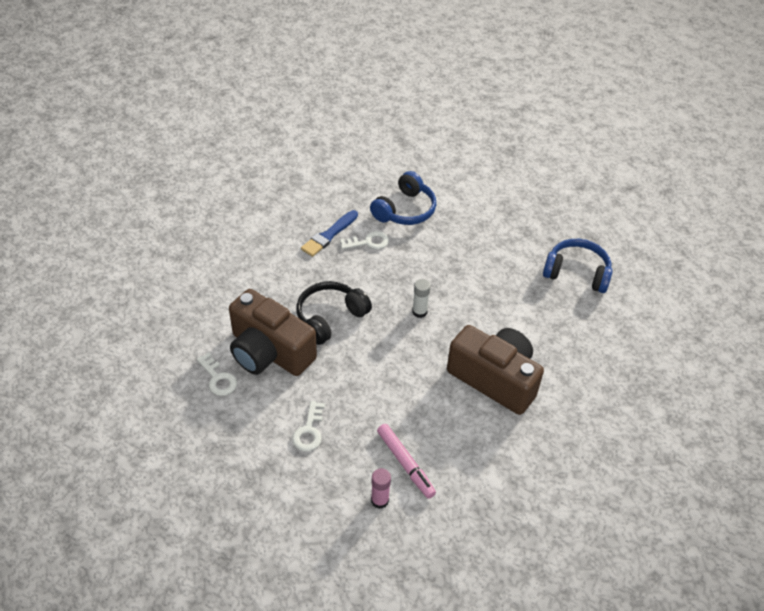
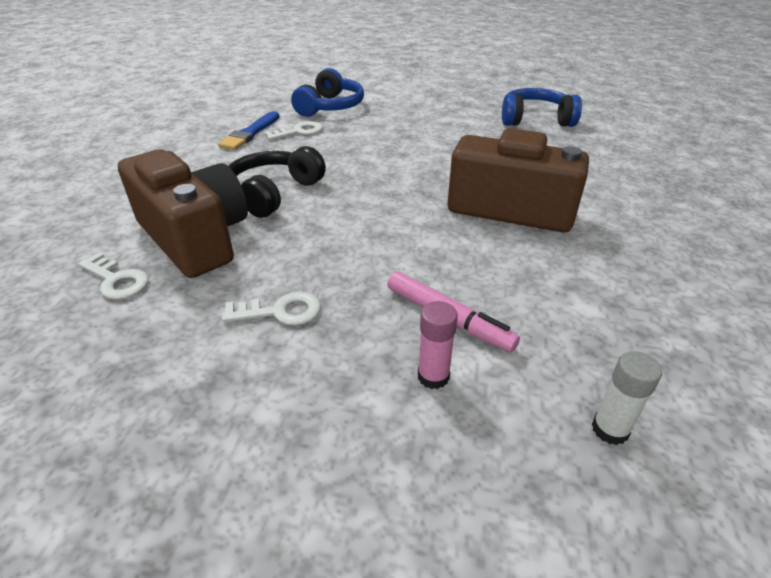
camera: 15 degrees left, 10 degrees down
brown camera [229,289,317,376] -> brown camera turned 150 degrees counterclockwise [118,150,248,278]
white key [292,401,325,451] -> white key turned 90 degrees counterclockwise [222,292,321,326]
white glue stick [412,279,431,318] -> white glue stick moved to [592,351,662,445]

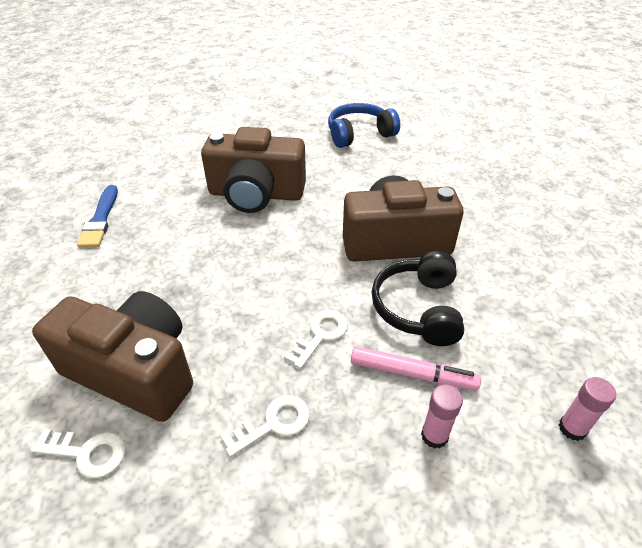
camera: 25 degrees left, 5 degrees up
black headphones [229,146,326,218] -> black headphones moved to [372,251,464,346]
white key [264,121,323,140] -> white key moved to [284,310,348,369]
blue headphones [291,68,364,117] -> none
white glue stick [592,351,662,445] -> pink glue stick [559,377,616,441]
none -> brown camera [201,127,306,213]

